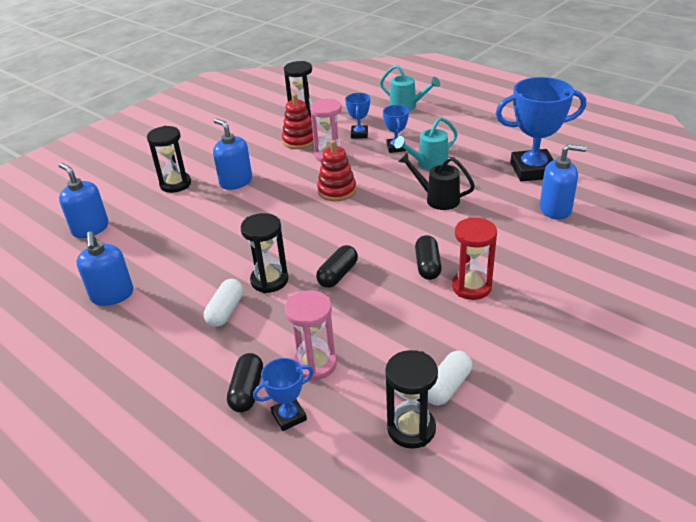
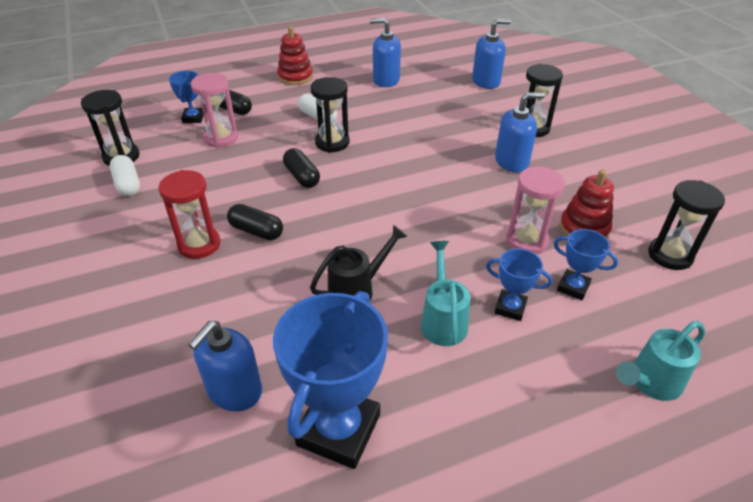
camera: 115 degrees right, 5 degrees up
red stacking toy [317,140,356,201] -> red stacking toy moved to [277,26,313,85]

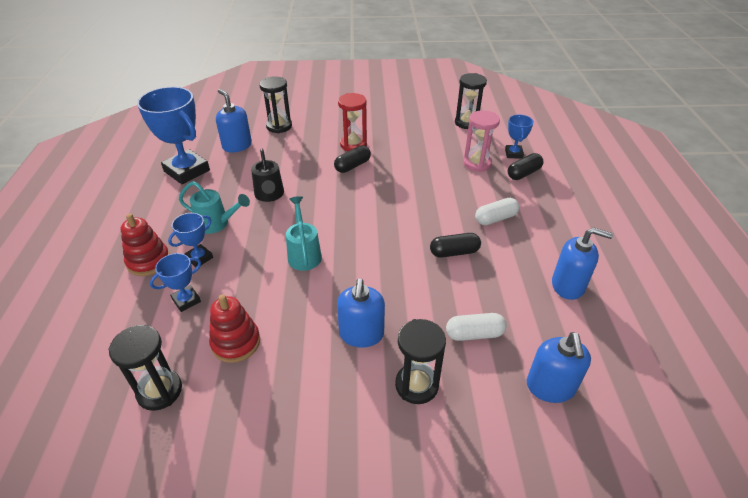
camera: 110 degrees right, 0 degrees up
white capsule [110,155,140,196] -> white capsule moved to [446,313,507,341]
blue trophy [169,71,204,123] -> blue trophy turned 75 degrees clockwise [505,115,534,159]
red stacking toy [277,26,313,85] -> red stacking toy moved to [120,214,169,276]
black capsule [283,148,320,188] -> black capsule moved to [430,233,481,258]
black hourglass [311,77,350,153] -> black hourglass moved to [259,76,292,133]
blue soap dispenser [370,18,401,87] -> blue soap dispenser turned 75 degrees clockwise [552,227,613,300]
pink hourglass [506,167,565,254] -> none
turquoise watering can [616,321,706,401] -> turquoise watering can moved to [286,196,322,271]

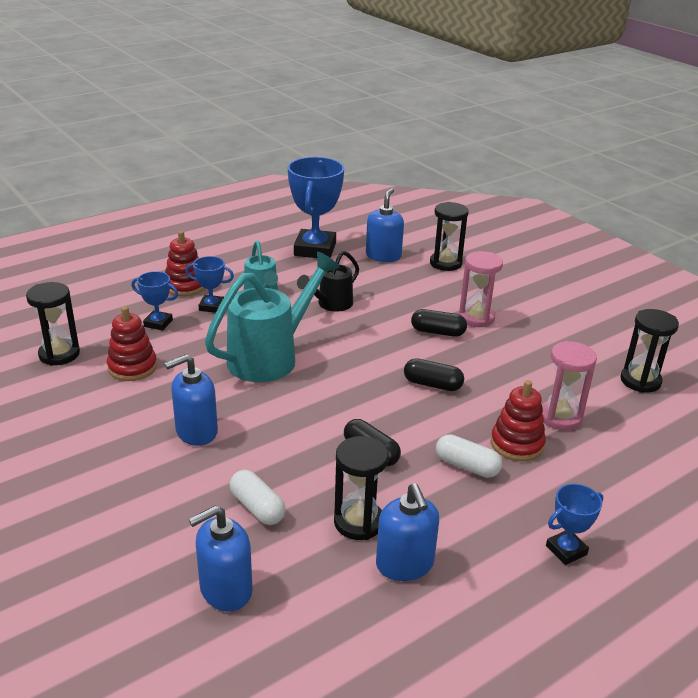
camera: 55 degrees right, 10 degrees down
turquoise watering can [286,196,322,271] -> turquoise watering can [205,252,340,382], size x1.76
red hourglass [338,93,367,151] -> pink hourglass [459,251,503,327]
black hourglass [395,319,446,404] -> black hourglass moved to [334,436,389,540]
blue trophy [505,115,534,159] -> blue trophy moved to [546,484,603,565]
black capsule [508,153,544,180] -> black capsule moved to [404,358,464,391]
none -> red stacking toy [491,380,546,461]

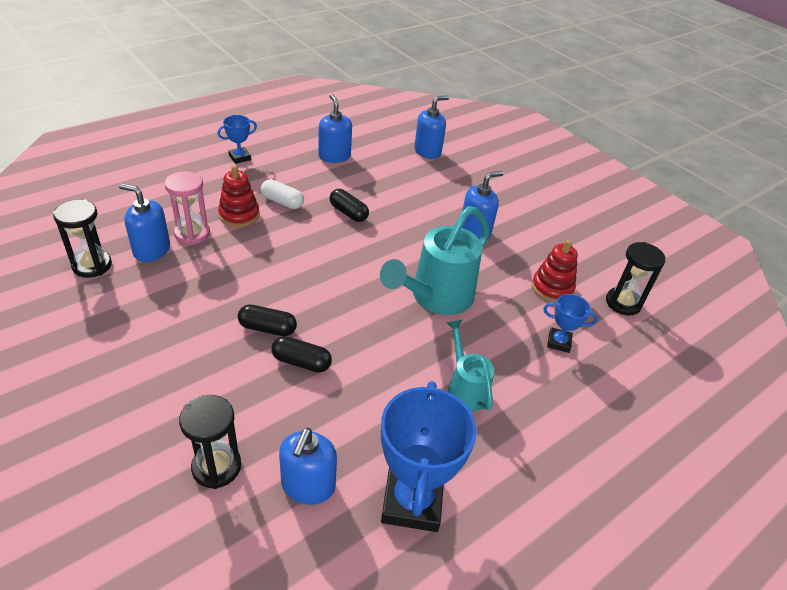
camera: 175 degrees right, 10 degrees up
red stacking toy [165,231,205,296] -> none
blue trophy [185,256,234,313] -> none
white capsule [230,470,286,525] -> none
black watering can [297,251,359,312] -> none
black hourglass [334,436,389,540] -> none
black capsule [404,358,464,391] -> black capsule moved to [271,336,332,373]
pink hourglass [459,251,503,327] -> none
none -> blue soap dispenser [119,183,170,262]

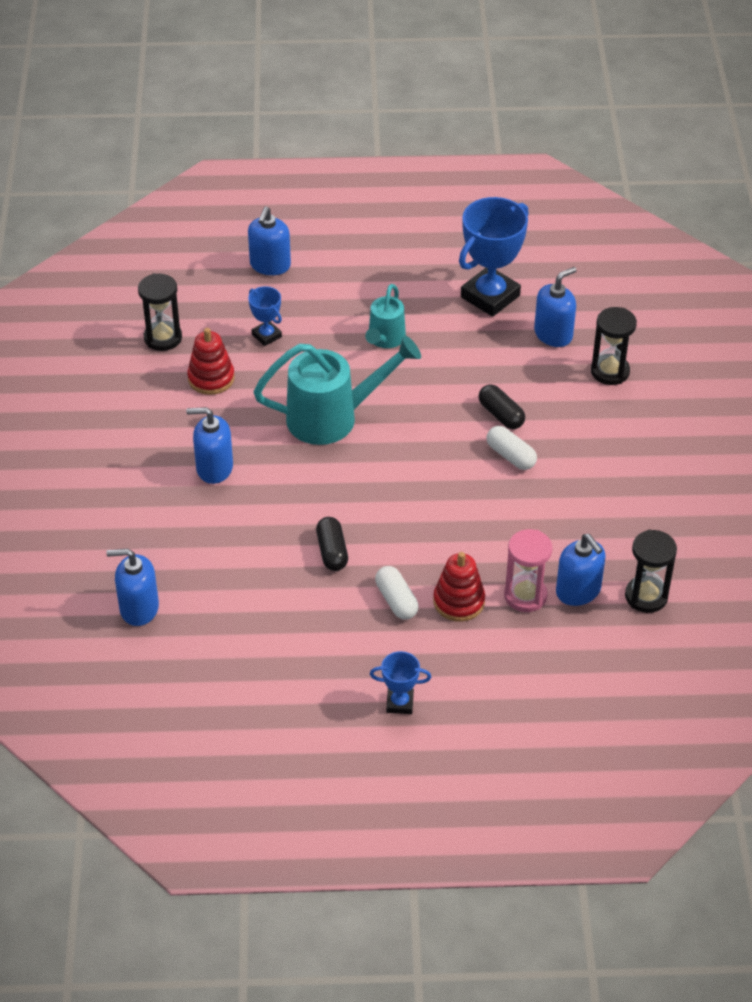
camera: 140 degrees left, 5 degrees up
black capsule [238,305,297,336] -> white capsule [487,426,537,470]
blue soap dispenser [318,94,352,163] -> blue soap dispenser moved to [248,207,291,275]

